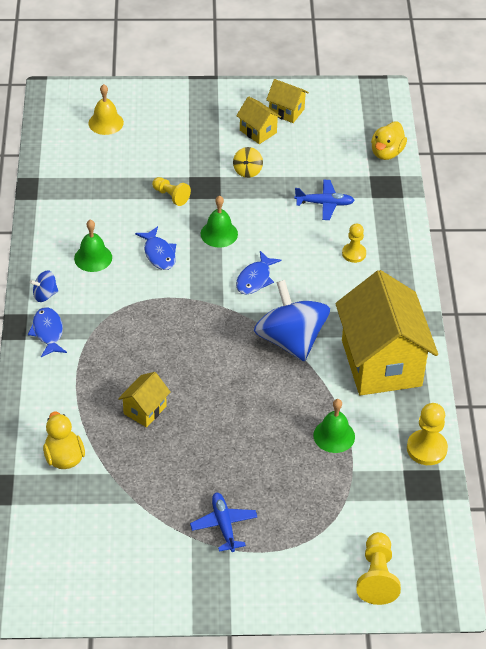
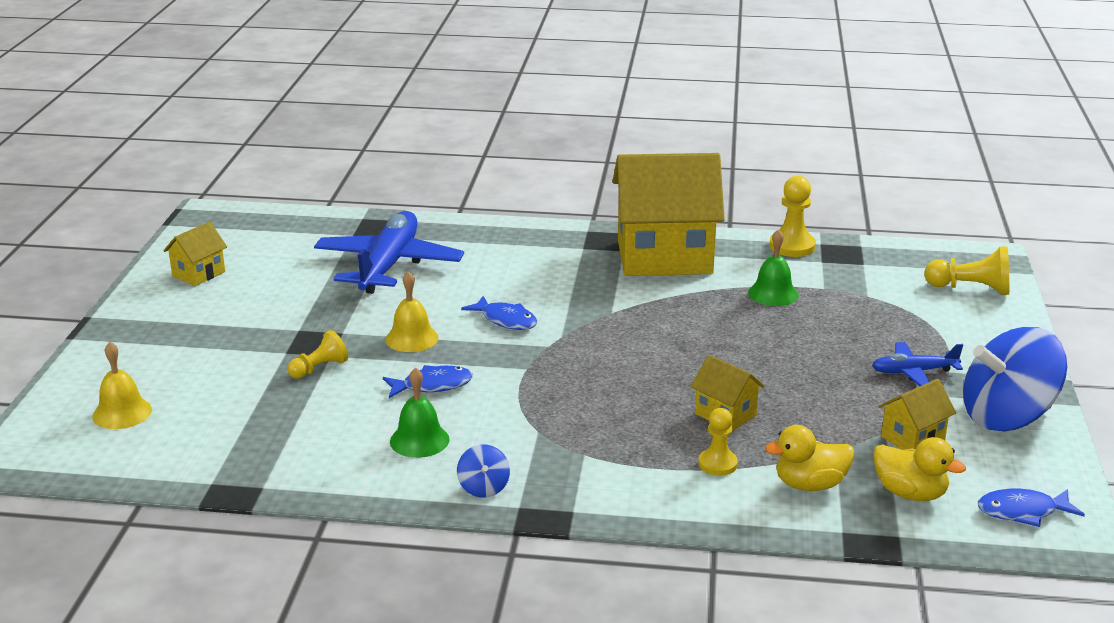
camera: 80 degrees left, 20 degrees down
blue fish [28,307,67,357] -> blue fish moved to [978,489,1085,527]
green bell [201,195,238,248] -> yellow bell [385,271,439,352]
yellow spinning top [233,147,263,178] -> none
yellow house [236,96,281,144] -> yellow house moved to [878,379,956,450]
blue spinning top [254,280,330,362] -> blue spinning top moved to [963,327,1067,431]
blue plane [294,180,355,220] -> blue plane [314,211,464,294], size x2.02
yellow pawn [342,223,366,263] -> yellow pawn moved to [698,408,738,476]
yellow duck [371,121,407,160] -> yellow duck moved to [873,437,966,501]

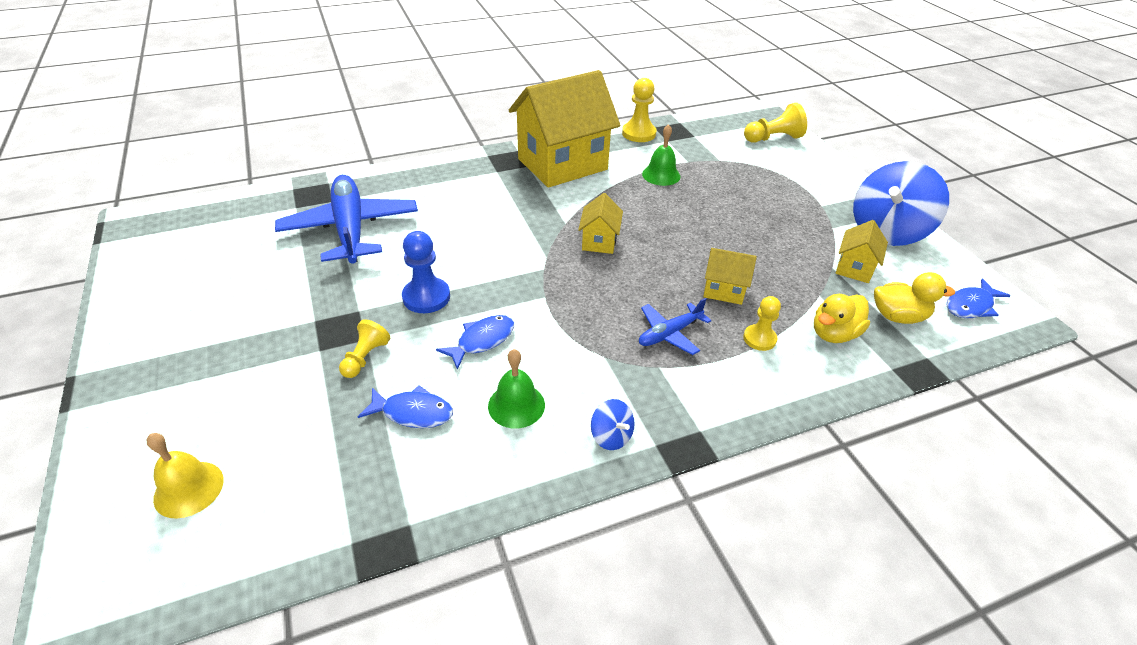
camera: 30 degrees left, 15 degrees up
yellow house [163,222,227,286] -> yellow house moved to [578,193,623,254]
yellow bell [385,271,439,352] -> blue pawn [402,231,450,313]
blue fish [461,296,537,330] -> blue fish moved to [358,385,453,428]
blue plane [872,342,963,386] -> blue plane moved to [639,298,712,355]

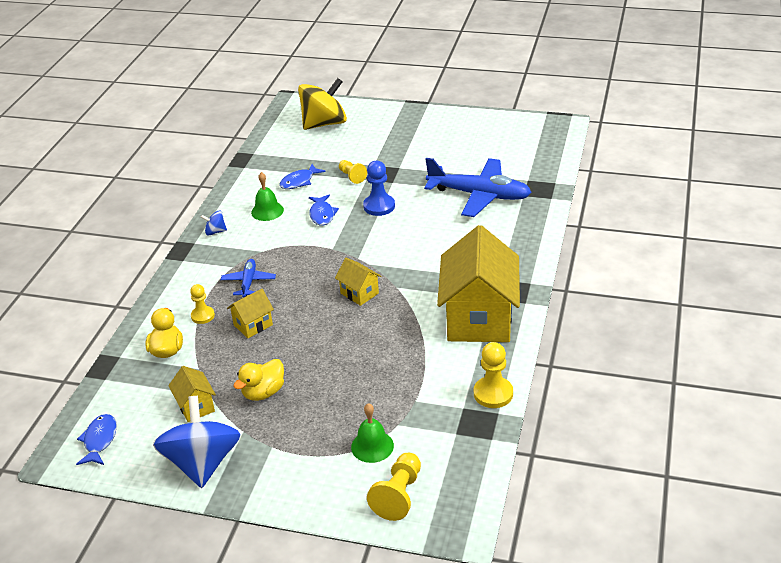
camera: 130 degrees right, 5 degrees down
yellow bell [147,433,224,519] -> yellow spinning top [298,78,347,130]
green bell [642,124,681,186] -> green bell moved to [351,403,394,463]
yellow duck [874,272,955,324] -> yellow duck moved to [234,359,284,401]

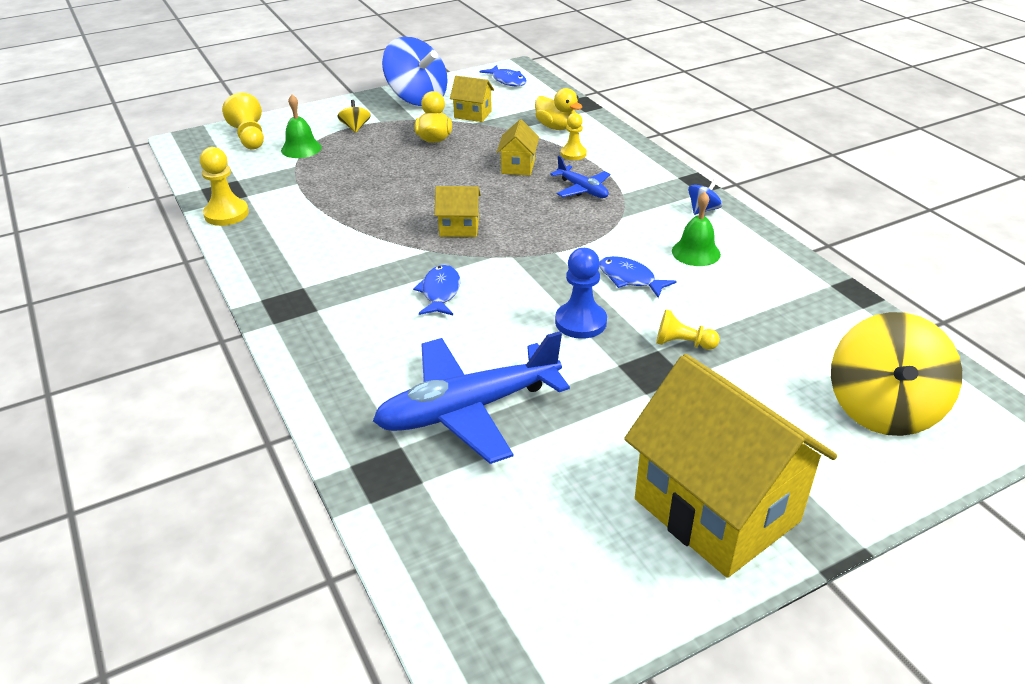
camera: 135 degrees right, 0 degrees up
blue fish [280,164,326,189] -> blue fish moved to [413,265,460,315]
yellow house [437,225,520,342] -> yellow house moved to [624,354,837,578]
none -> yellow spinning top [338,100,371,133]

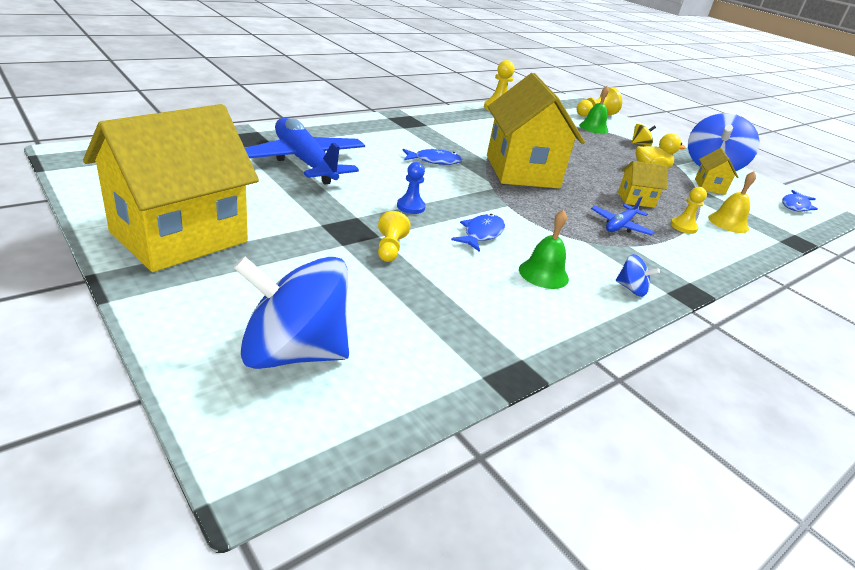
camera: 75 degrees right, 5 degrees down
yellow house [435,186,481,237] -> yellow house [487,73,585,188], size x2.28
yellow duck [535,88,582,130] -> yellow bell [708,171,756,233]
blue pawn [555,248,607,339] -> blue pawn [397,162,426,214], size x0.66
yellow spinning top [831,312,962,436] -> blue spinning top [233,256,349,369]

